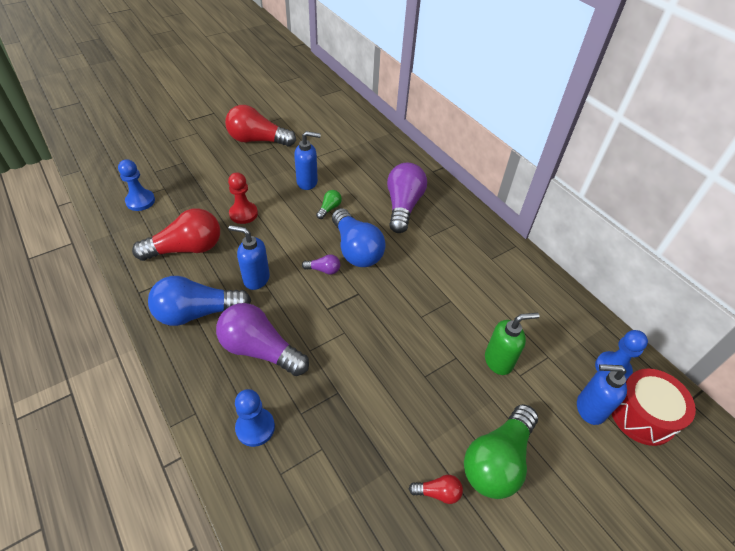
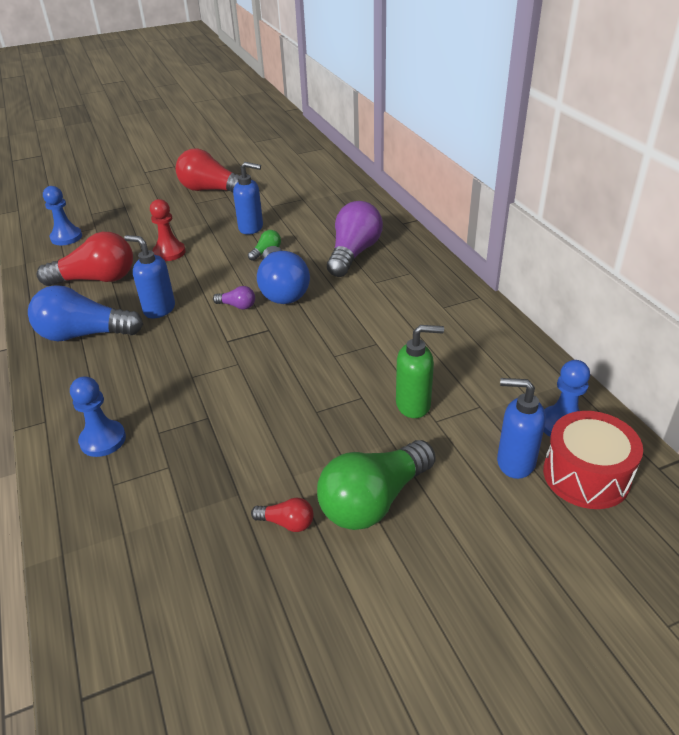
camera: 15 degrees right, 10 degrees down
purple light bulb [216,303,309,376] -> none

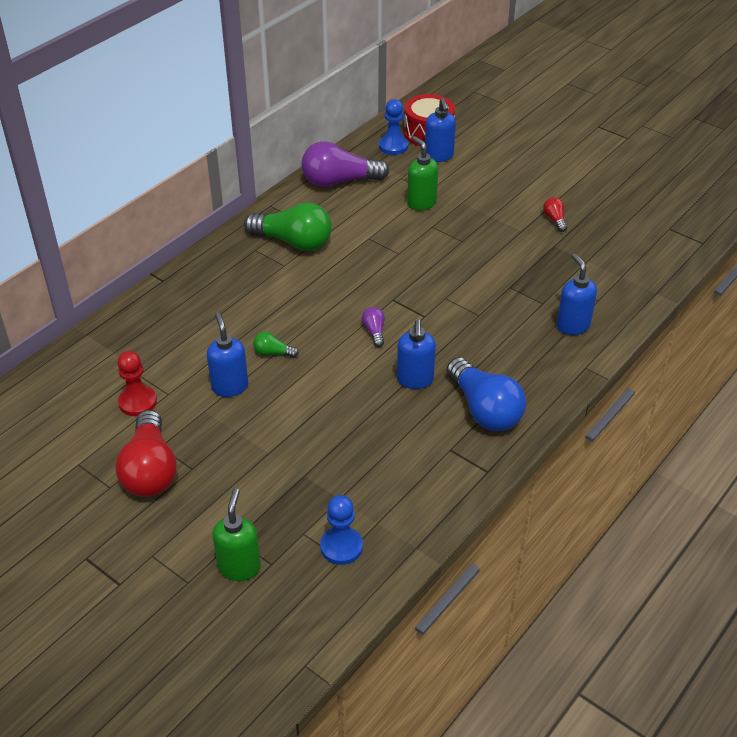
camera: 120 degrees left, 5 degrees up
red light bulb [37,232,133,286] -> none
blue pawn [70,376,126,457] -> blue soap dispenser [557,254,597,335]
red pawn [150,199,186,261] -> red pawn moved to [117,351,157,416]
blue light bulb [257,246,310,304] -> none
green light bulb [317,440,436,530] -> green light bulb moved to [244,202,332,251]
purple light bulb [327,201,383,277] -> purple light bulb moved to [302,141,389,187]
none -> green soap dispenser [212,489,261,581]

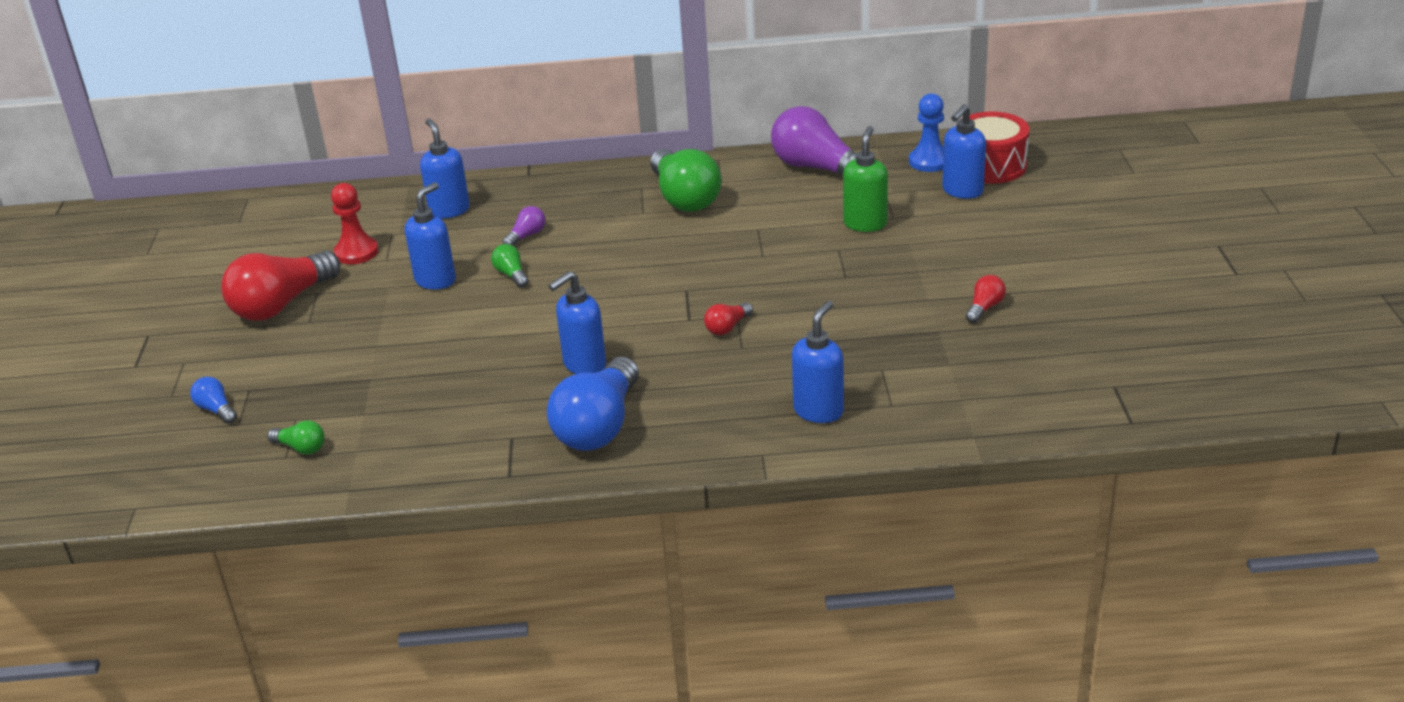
camera: 50 degrees right, 10 degrees down
green soap dispenser [212,489,261,581] -> blue light bulb [190,377,237,424]
blue pawn [320,495,363,565] -> green light bulb [267,420,325,454]
purple light bulb [362,307,385,347] -> purple light bulb moved to [503,206,546,246]
none -> blue soap dispenser [420,119,470,219]
none -> red light bulb [704,302,753,335]

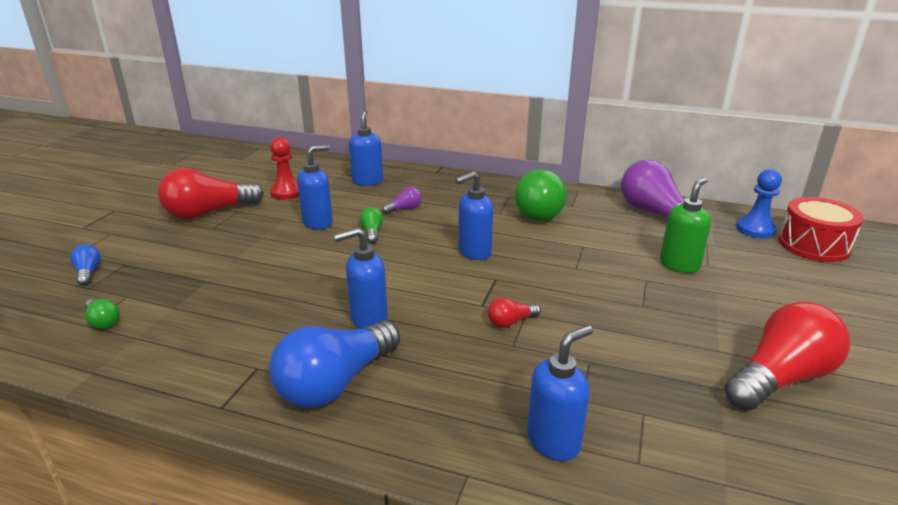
camera: 20 degrees right, 5 degrees down
blue soap dispenser [942,104,986,199] -> blue soap dispenser moved to [455,171,493,260]
red light bulb [966,275,1006,323] -> red light bulb [724,302,850,411], size x2.24

